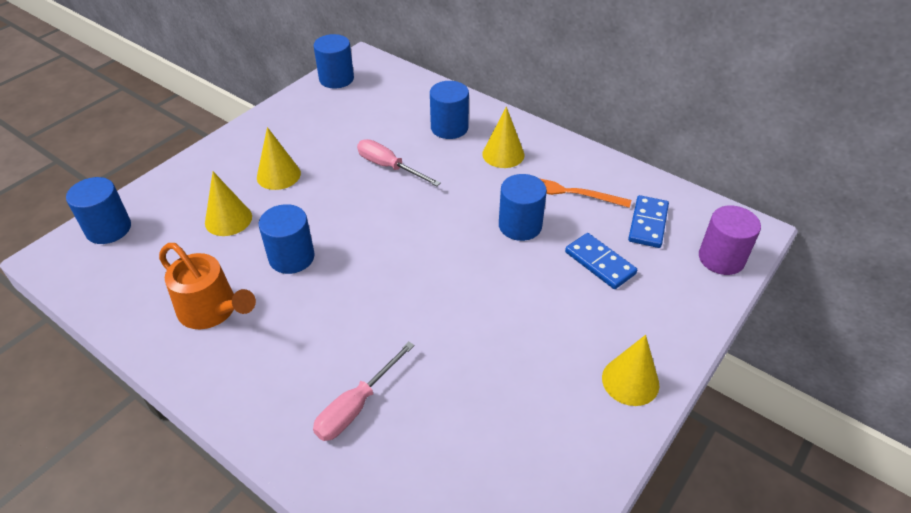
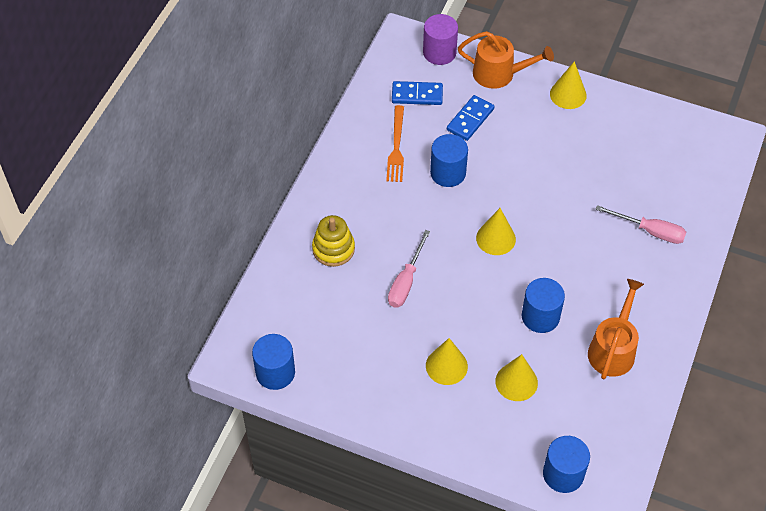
camera: 105 degrees left, 10 degrees up
blue cylinder [430,81,469,139] -> yellow stacking toy [312,215,355,267]
yellow cone [482,107,524,168] -> yellow cone moved to [476,208,516,255]
none -> orange watering can [458,31,554,89]

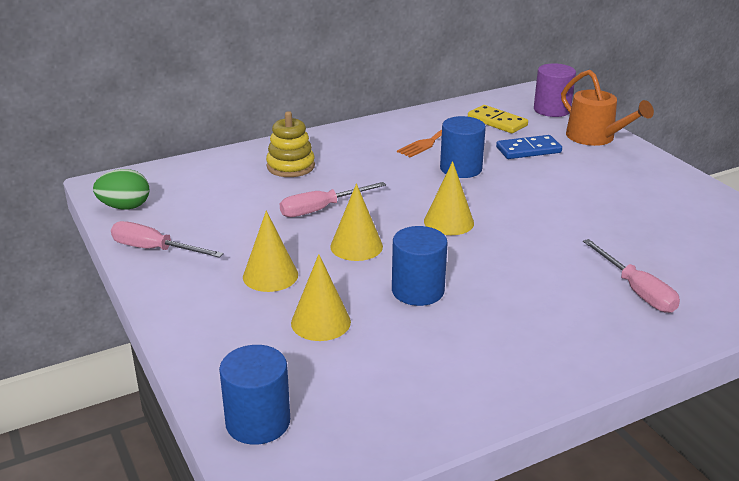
camera: 40 degrees right, 25 degrees down
blue cylinder [252,334,295,390] -> green egg [93,169,150,210]
blue domino [392,81,443,105] -> yellow domino [468,105,528,133]
yellow cone [550,61,587,109] -> yellow cone moved to [330,183,383,261]
orange watering can [588,279,644,379] -> none
none -> pink screwdriver [111,221,223,258]

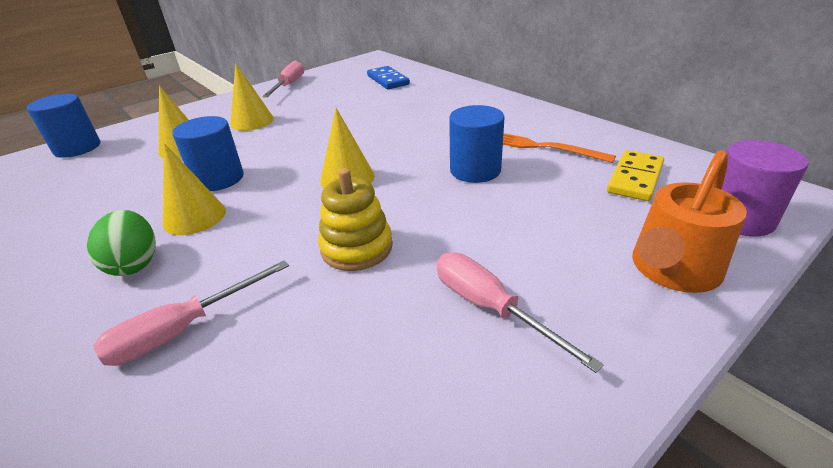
camera: 80 degrees right, 5 degrees up
green egg [93,169,150,210] -> green egg moved to [87,210,156,276]
yellow stacking toy [266,111,315,177] -> yellow stacking toy moved to [318,169,393,271]
pink screwdriver [280,182,386,217] -> pink screwdriver moved to [437,252,604,373]
yellow cone [330,183,383,261] -> yellow cone moved to [163,143,226,235]
blue domino [496,135,562,159] -> blue domino moved to [367,66,410,89]

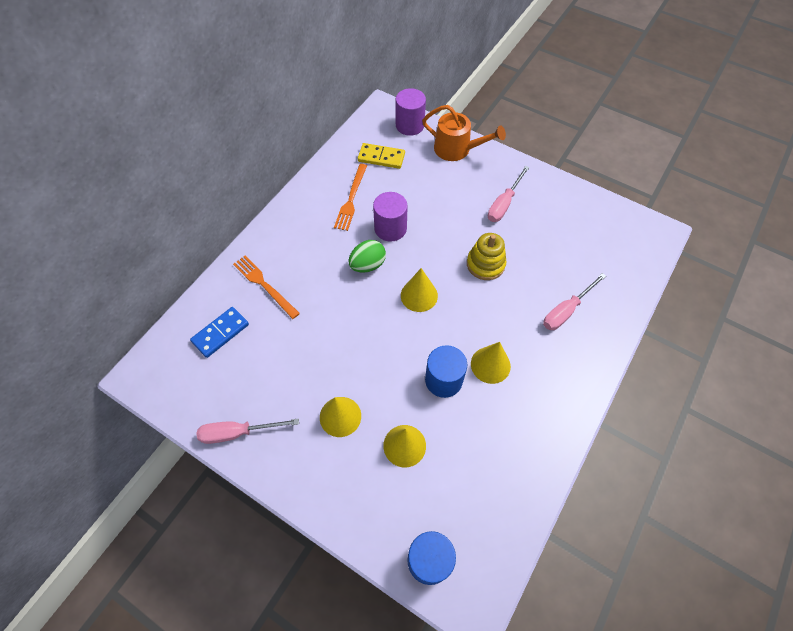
camera: 110 degrees left, 25 degrees up
green egg [87,210,156,276] -> green egg moved to [348,240,386,273]
pink screwdriver [93,260,289,366] -> pink screwdriver turned 105 degrees clockwise [543,273,606,330]
blue cylinder [449,105,505,183] -> purple cylinder [373,192,408,242]
none -> orange fork [233,256,300,319]

